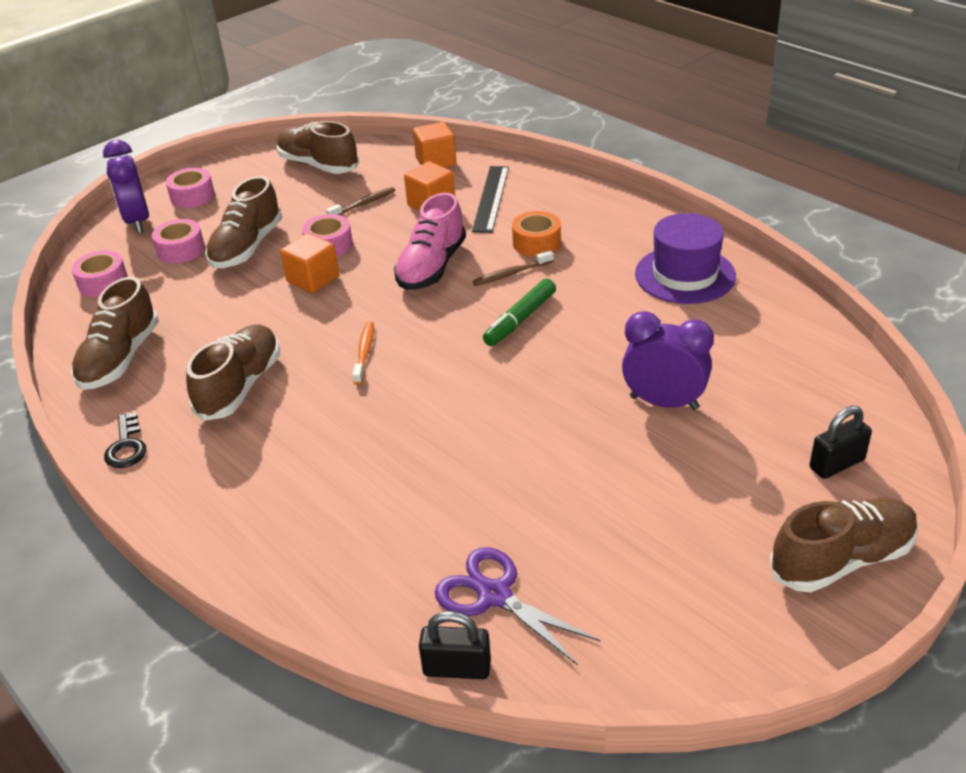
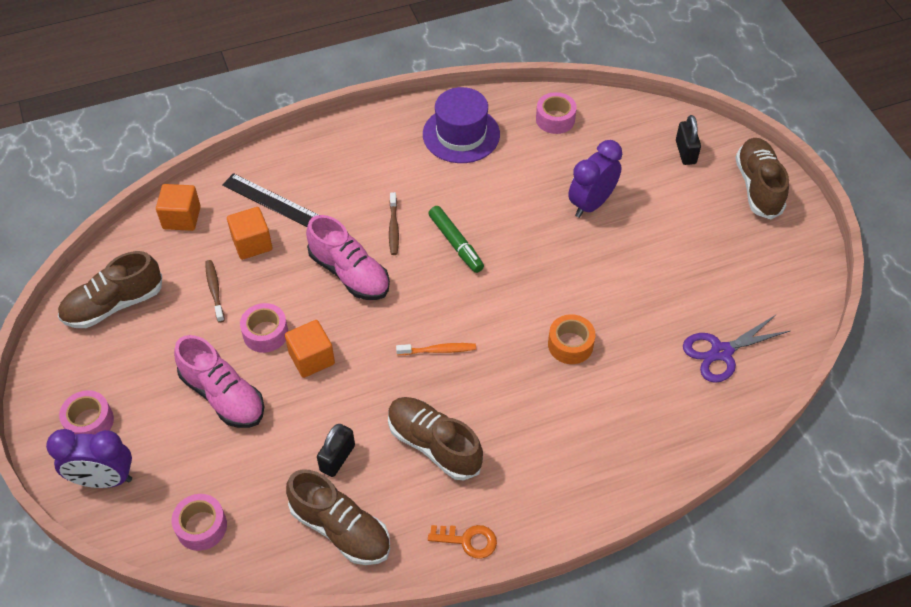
camera: 70 degrees left, 15 degrees up
black key [104,412,146,468] -> orange key [428,525,497,559]
pink tape [152,219,205,263] -> pink tape moved to [536,92,577,134]
brown shoe [205,176,282,268] -> pink shoe [174,335,264,428]
orange toothbrush [352,322,374,385] -> orange toothbrush turned 150 degrees clockwise [396,343,476,355]
black padlock [419,611,491,679] -> black padlock moved to [317,424,355,477]
orange tape [512,211,561,256] -> orange tape moved to [548,314,595,364]

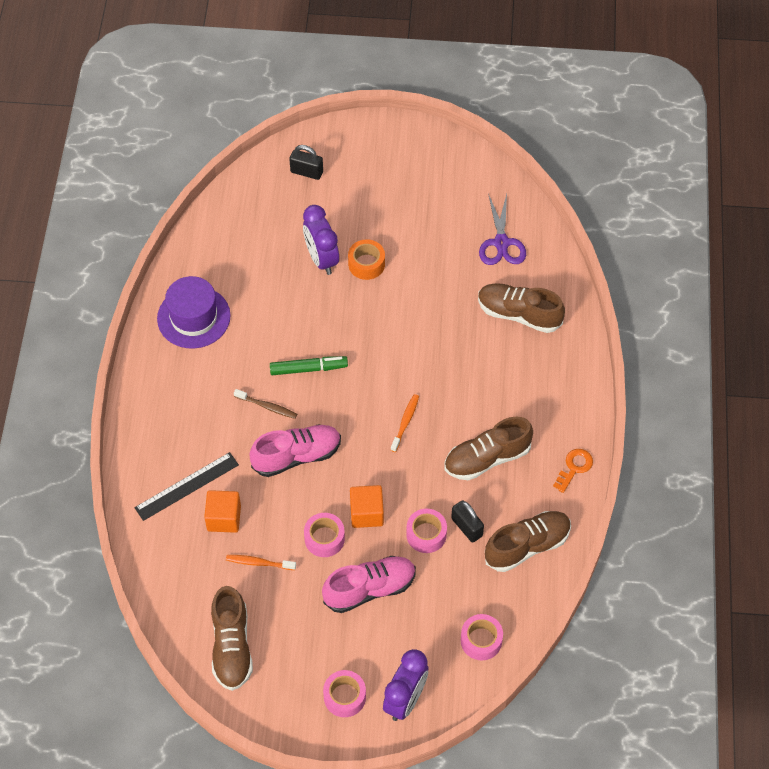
camera: 65 degrees left, 5 degrees up
orange cube [156,184,201,231] -> none
brown toothbrush [205,260,225,323] -> orange toothbrush [226,555,296,570]
pink tape [536,92,577,134] -> pink tape moved to [406,509,447,553]
orange tape [548,314,595,364] -> orange tape moved to [348,239,385,280]
brown shoe [735,138,789,219] -> brown shoe moved to [478,283,565,333]

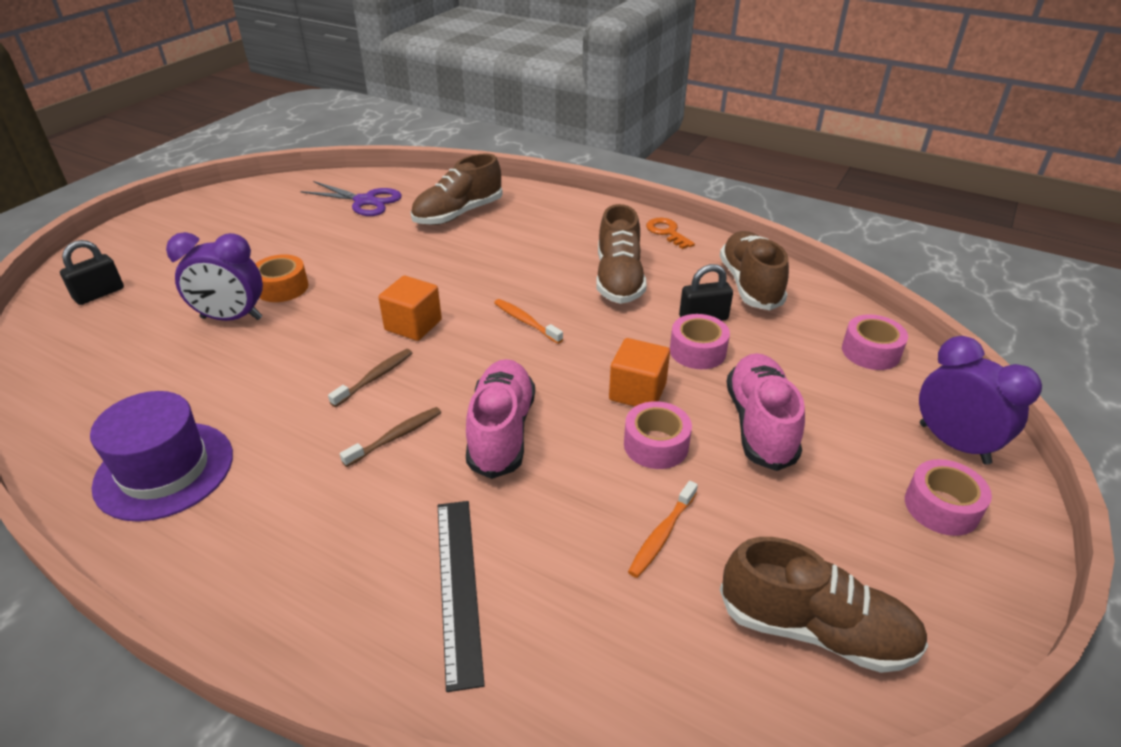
camera: 65 degrees left, 20 degrees down
orange cube [204,490,241,533] -> orange cube moved to [378,276,442,341]
green marker [270,356,348,375] -> brown toothbrush [328,349,412,407]

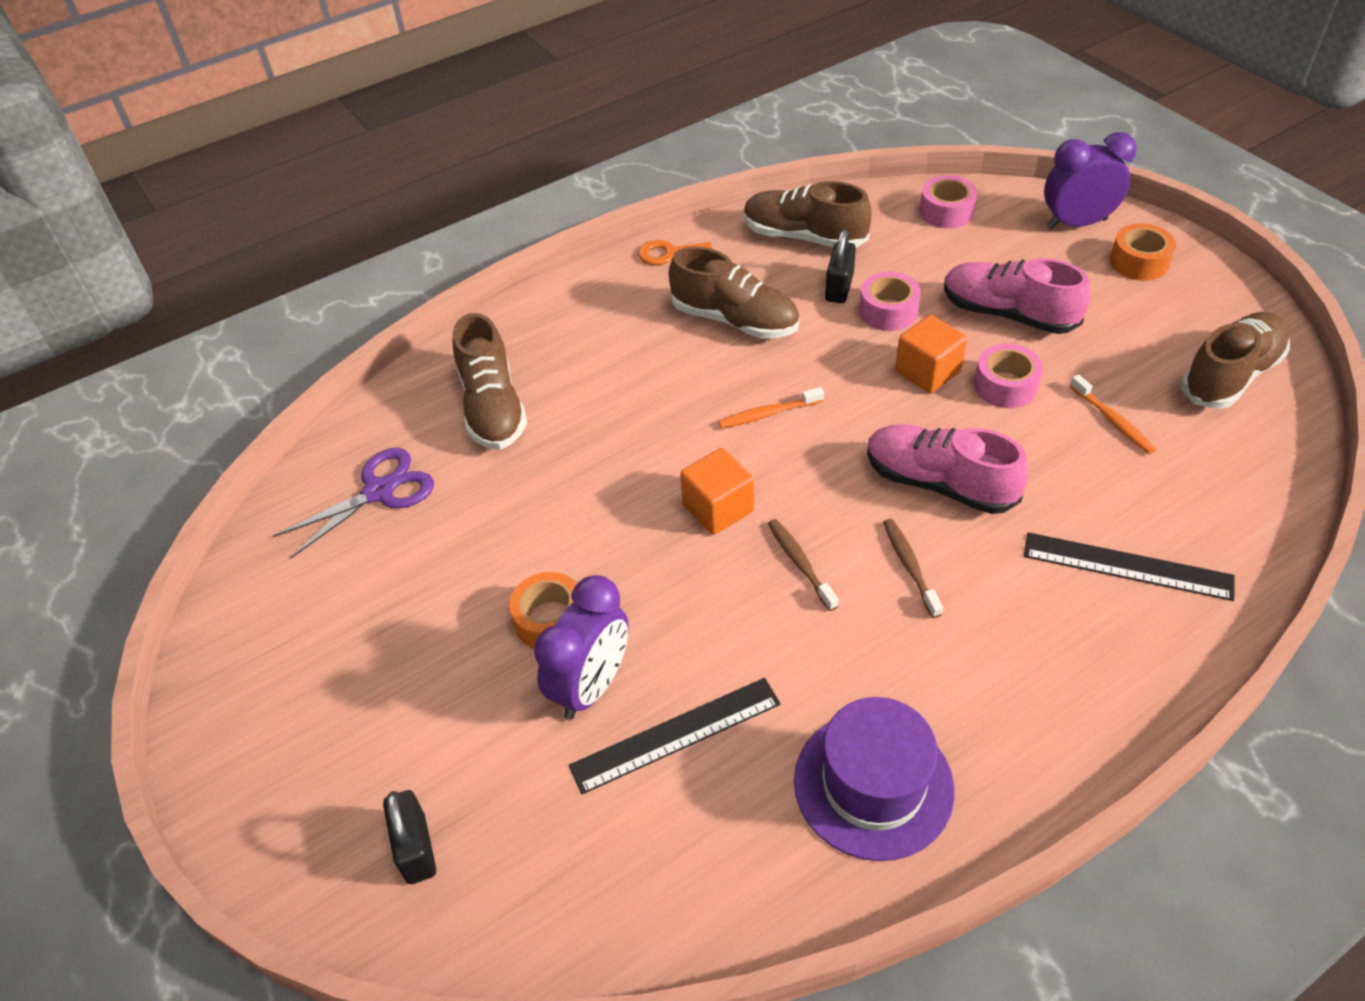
camera: 60 degrees left, 10 degrees up
pink tape [905,459,992,536] -> orange tape [1110,223,1176,281]
none -> black ruler [568,678,781,794]

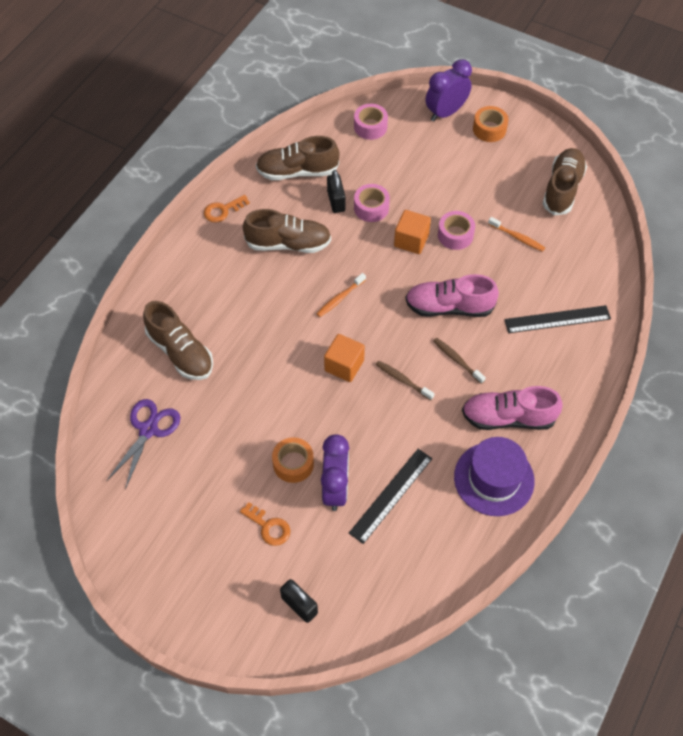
camera: 30 degrees left, 10 degrees up
pink shoe [944,258,1090,334] -> pink shoe moved to [462,386,563,430]
none -> orange key [240,502,290,546]

